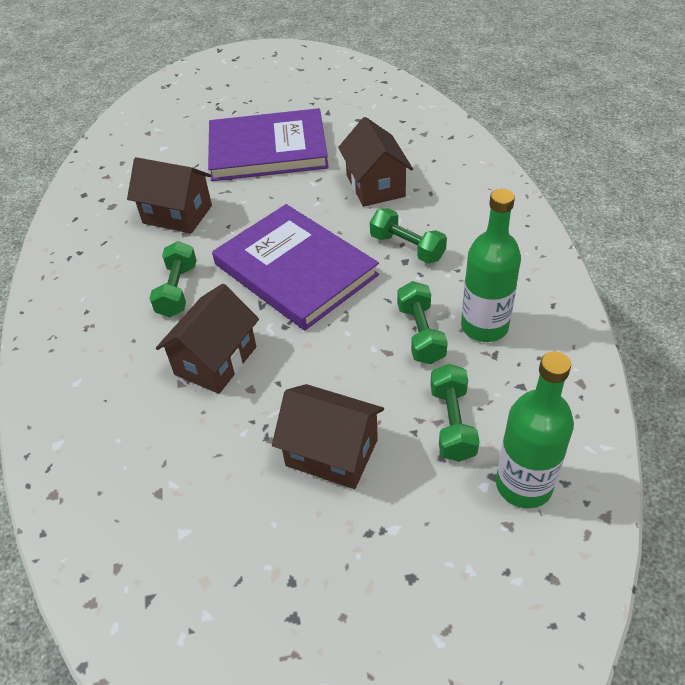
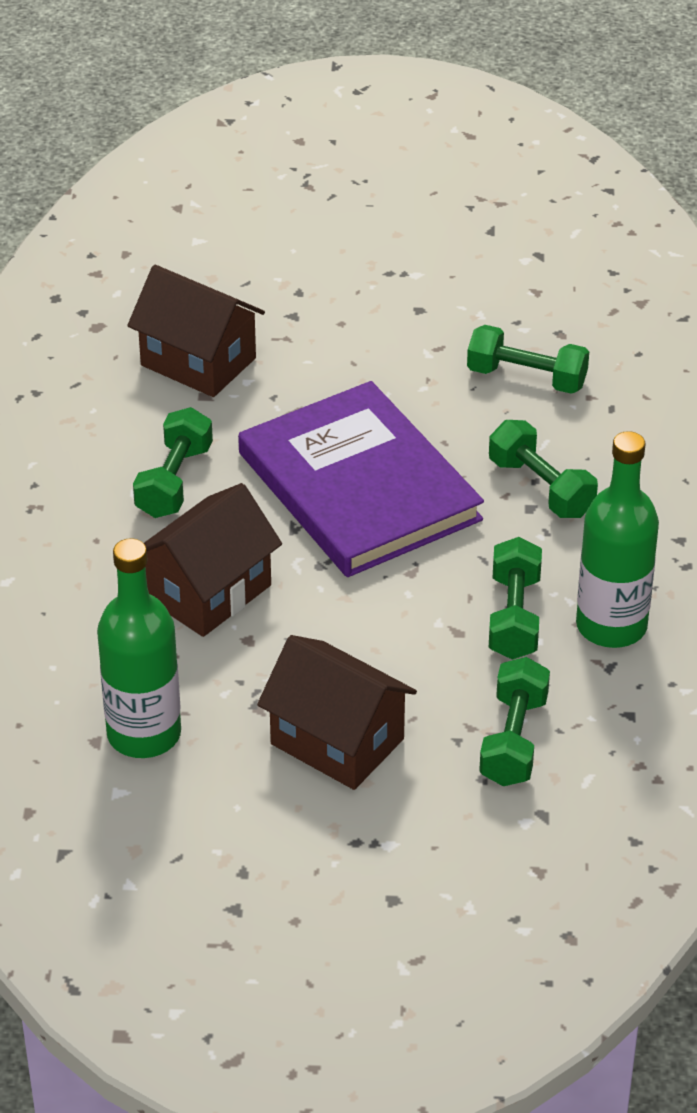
camera: 10 degrees right, 5 degrees down
purple book [208,108,329,181] -> none
brown house [338,117,413,207] -> green dumbbell [467,325,589,394]
green bottle [496,351,574,508] -> green bottle moved to [97,538,181,758]

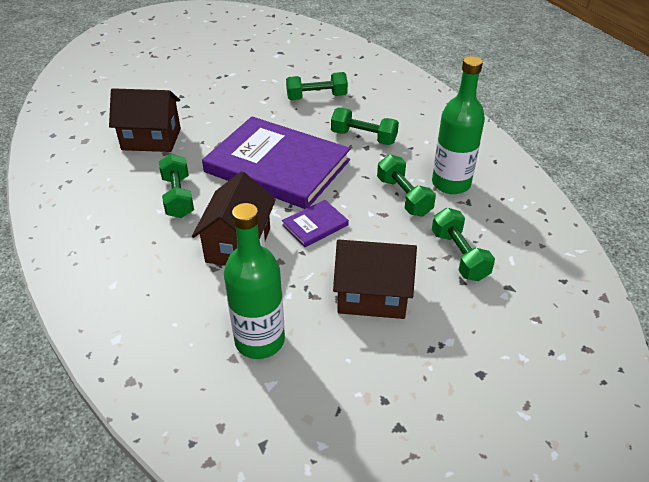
camera: 30 degrees left, 0 degrees up
none -> purple book [282,200,349,247]

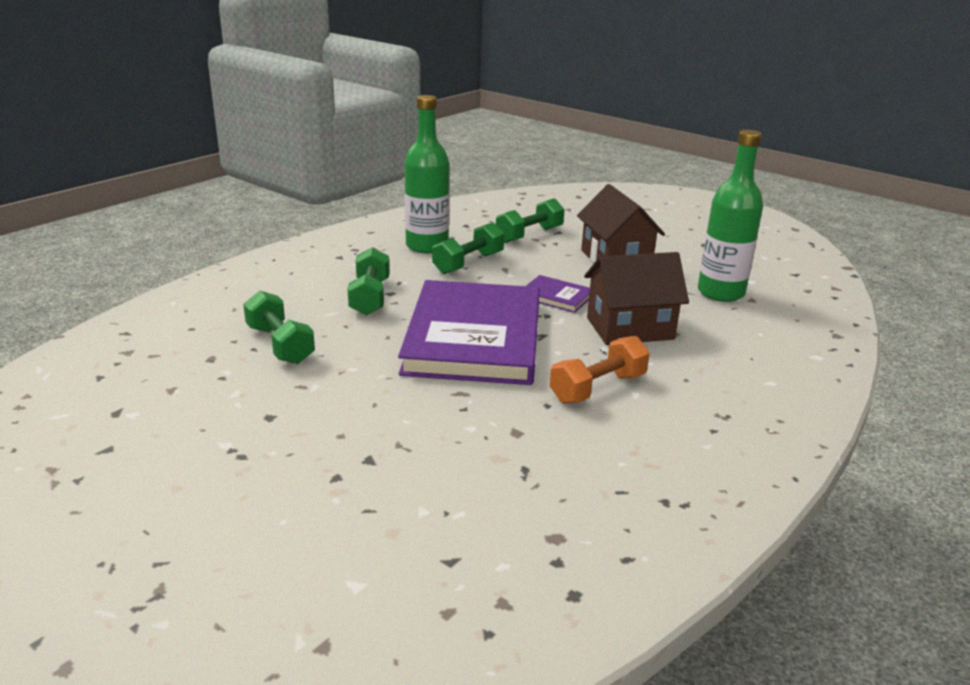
camera: 115 degrees left, 15 degrees down
brown house [109,88,181,152] -> none
green dumbbell [159,154,194,218] -> orange dumbbell [550,336,650,404]

